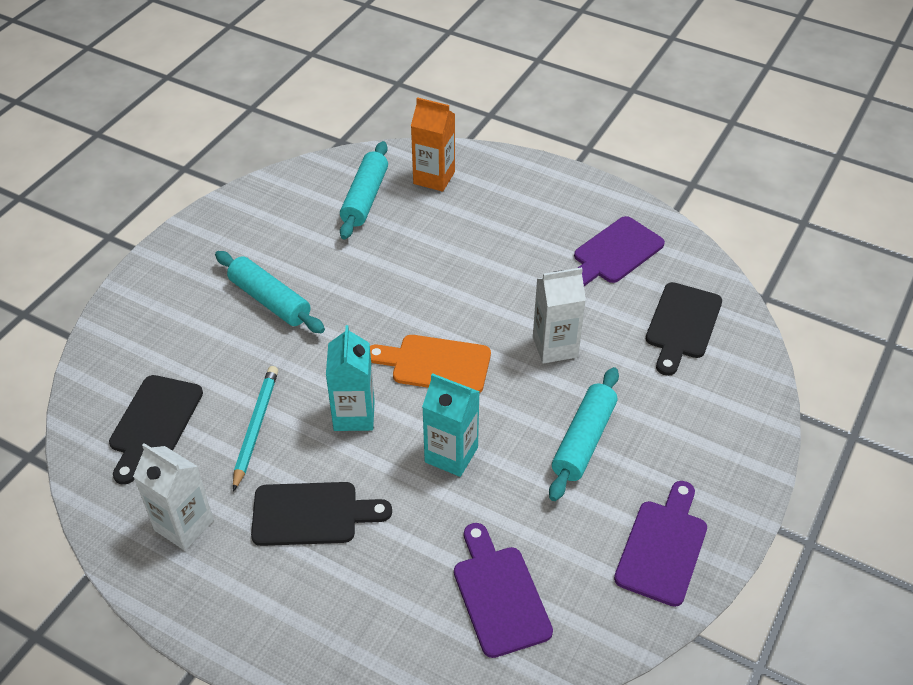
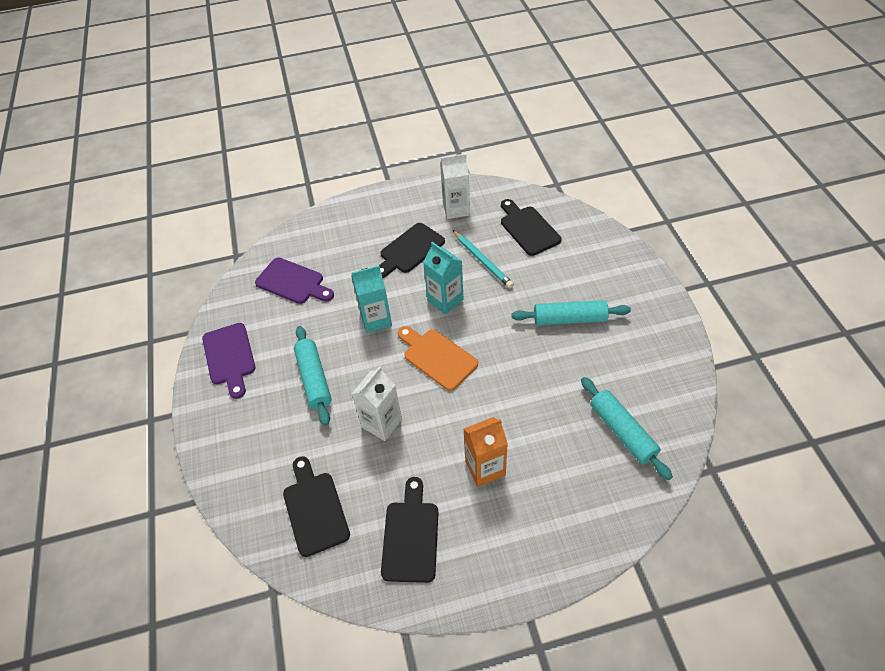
camera: 140 degrees right, 5 degrees up
orange cutting board [370,335,491,393] -> orange cutting board turned 105 degrees counterclockwise [398,326,478,391]
orange carton [411,97,455,192] -> orange carton moved to [464,417,508,487]
purple cutting board [574,216,665,286] -> black cutting board [381,477,439,583]

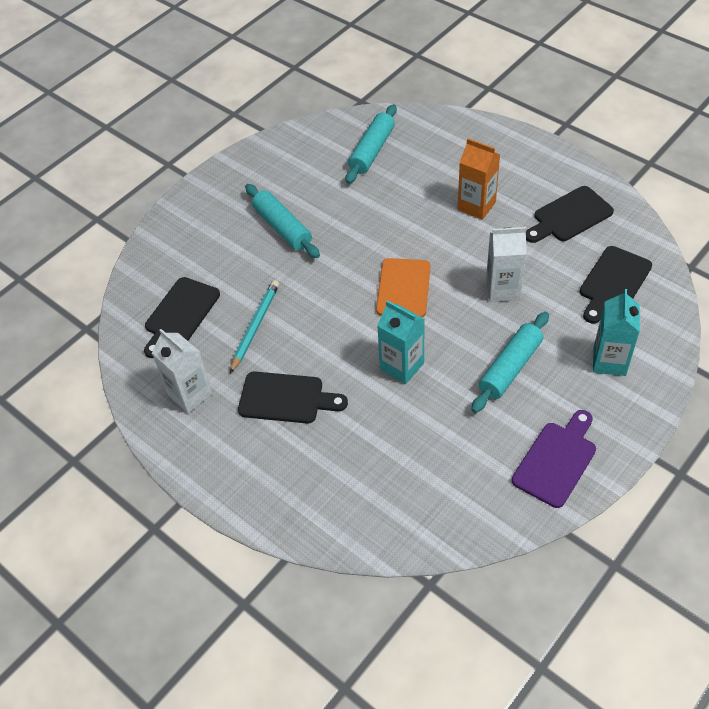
camera: 125 degrees left, 0 degrees up
purple cutting board [255,258,334,304] -> none
turquoise carton [423,242,464,315] -> turquoise carton moved to [593,289,640,376]

